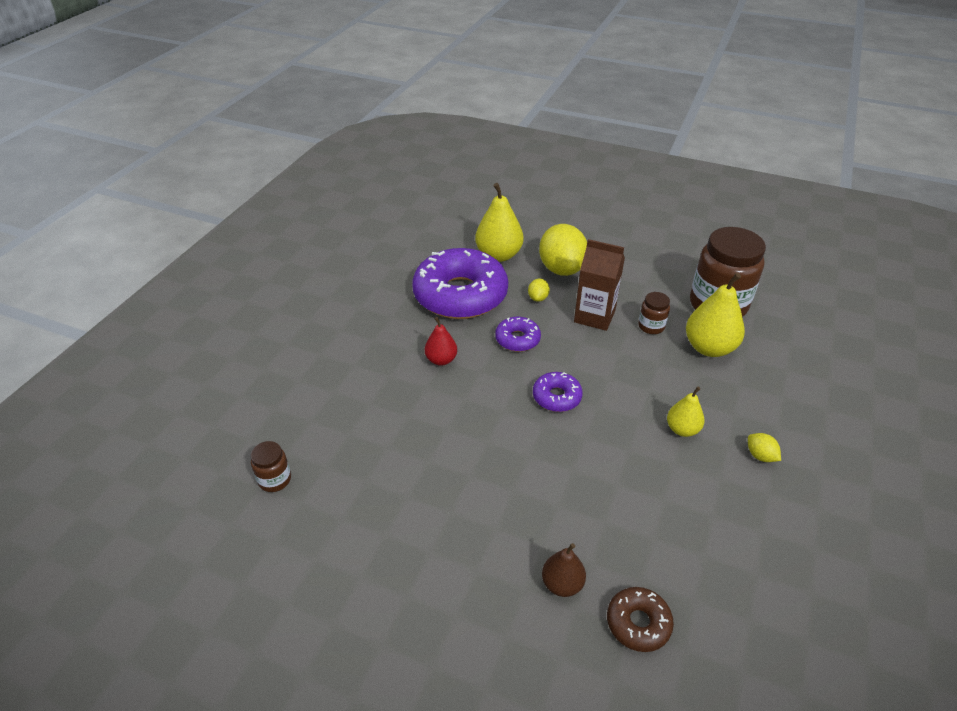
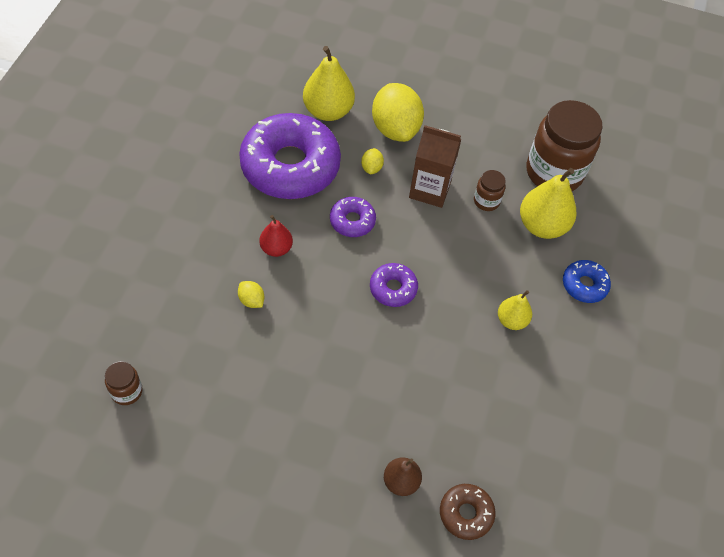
camera: 10 degrees left, 15 degrees up
yellow lemon [748,433,781,462] -> yellow lemon moved to [238,281,264,308]
none -> blue donut [563,260,611,303]

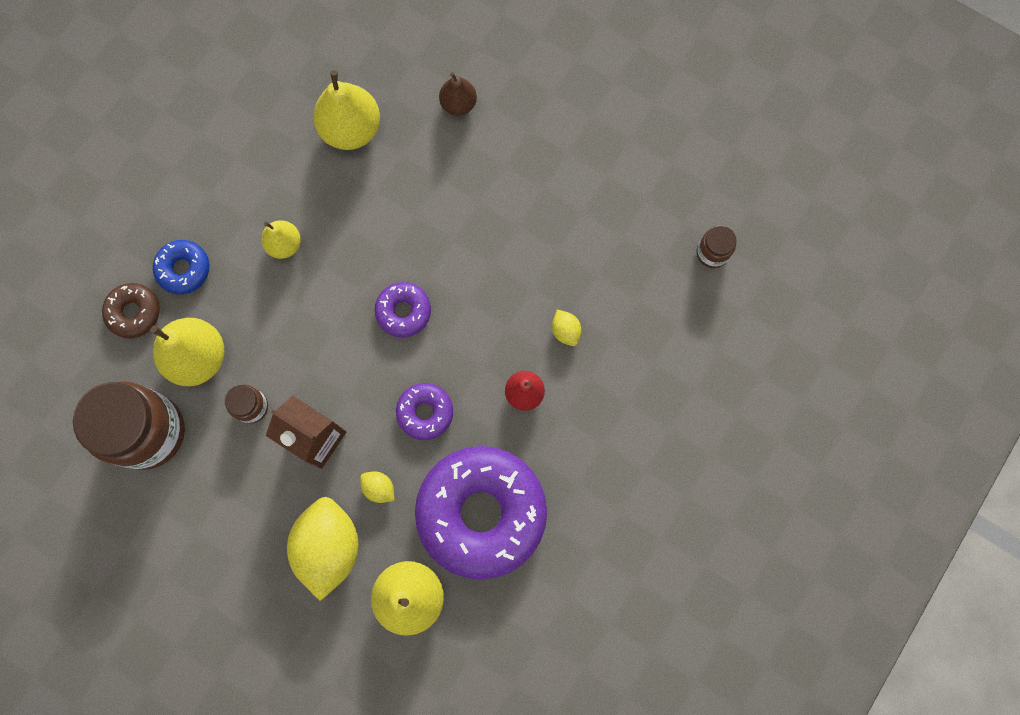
camera: 160 degrees left, 20 degrees up
yellow lemon [361,148,384,174] -> yellow lemon turned 75 degrees counterclockwise [360,471,395,503]
brown donut [440,484,496,540] -> brown donut moved to [102,283,160,338]
none -> yellow pear [313,70,380,150]

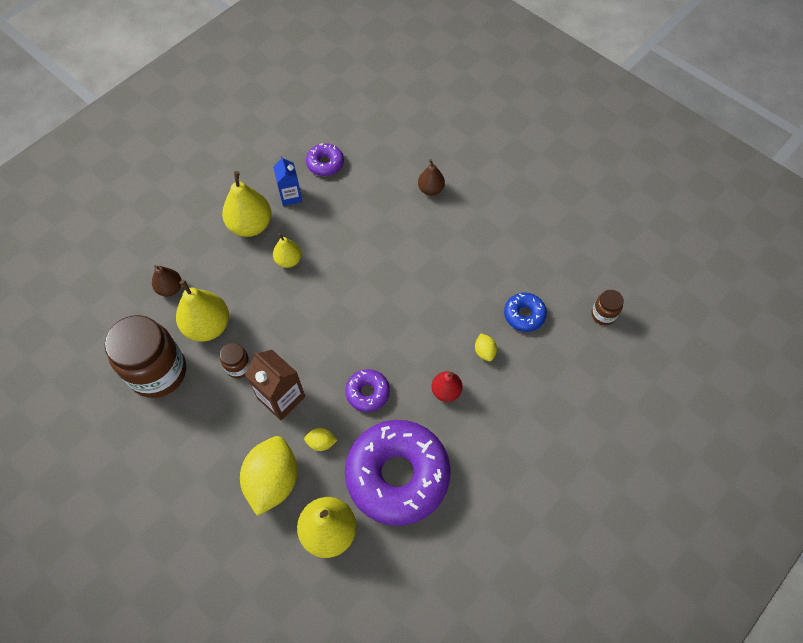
camera: 10 degrees right, 15 degrees down
brown donut [102,283,160,338] -> brown pear [152,265,182,297]
blue donut [153,240,210,294] -> blue donut moved to [504,293,547,332]
yellow pear [313,70,380,150] -> yellow pear moved to [222,171,271,237]
yellow lemon [360,471,395,503] -> yellow lemon turned 45 degrees counterclockwise [304,428,337,451]
purple donut [374,282,431,338] -> purple donut moved to [306,143,344,176]
none -> blue carton [273,156,302,206]

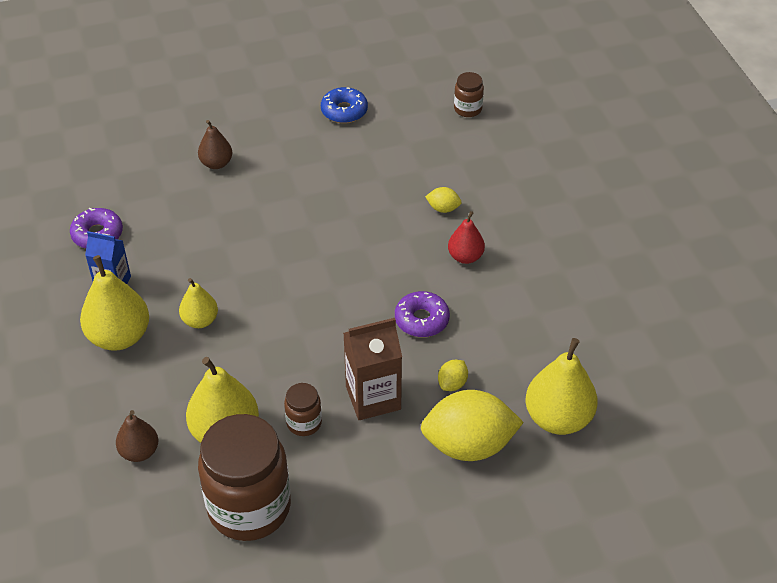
camera: 60 degrees left, 15 degrees down
yellow lemon [240,436,298,516] -> yellow lemon turned 45 degrees counterclockwise [421,390,524,461]
purple donut [345,420,450,526] -> none
blue donut [504,293,547,332] -> blue donut moved to [321,87,368,123]

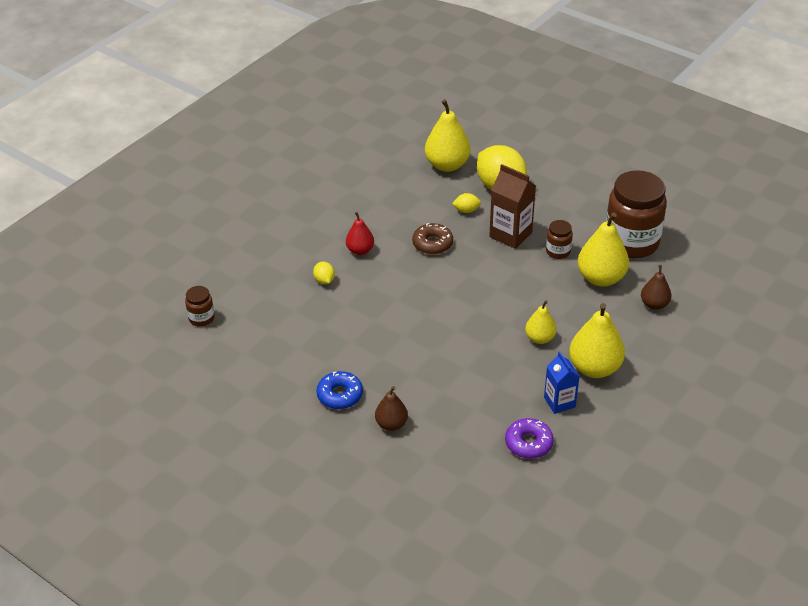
camera: 125 degrees left, 5 degrees down
blue donut [321,87,368,123] -> blue donut moved to [316,371,363,409]
purple donut [395,291,450,337] -> brown donut [412,223,453,255]

